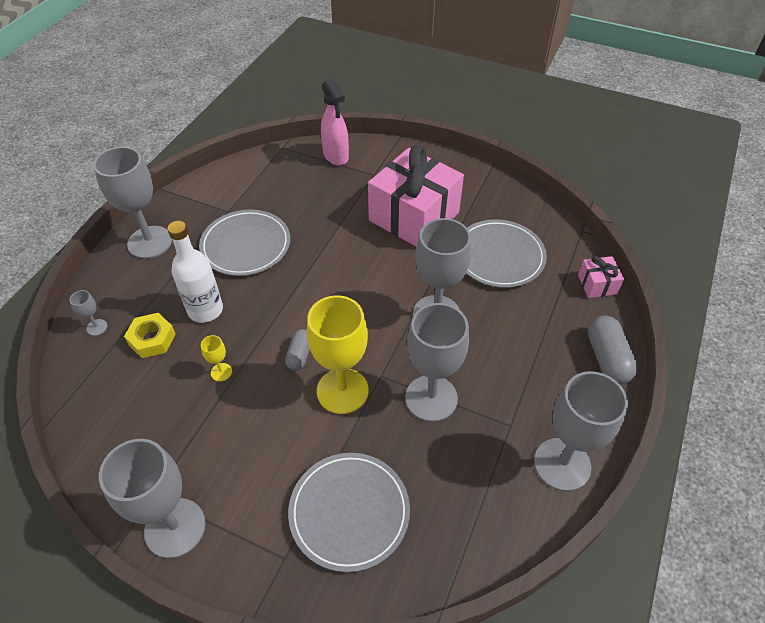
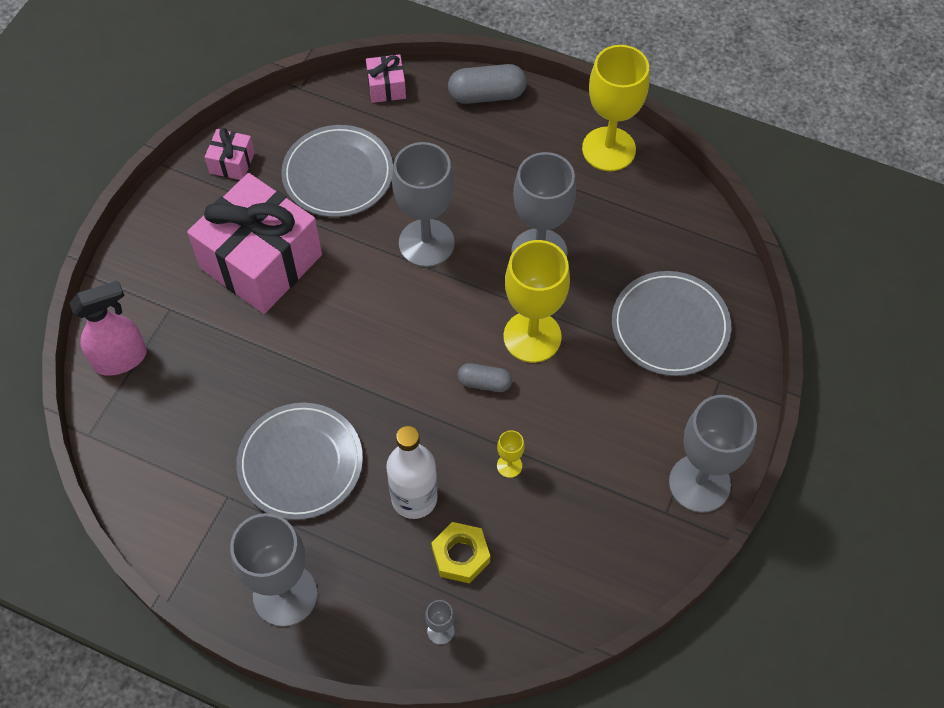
camera: 90 degrees left, 10 degrees up
grey goblet [534,371,628,491] -> yellow goblet [582,45,649,171]
none -> pink gift [205,128,255,180]

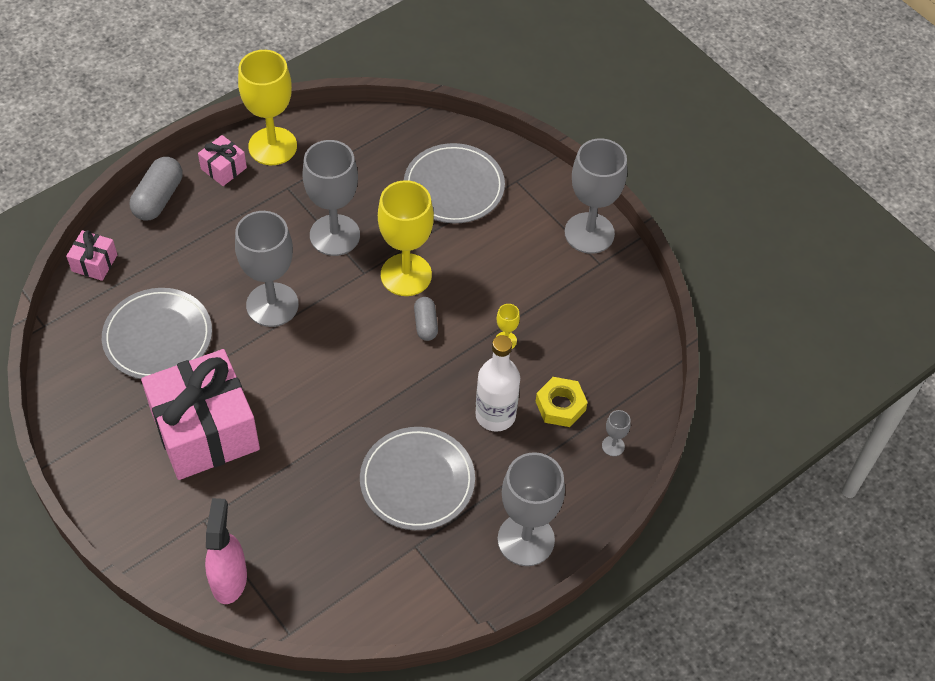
camera: 65 degrees left, 5 degrees down
pink gift [205,128,255,180] -> pink gift moved to [198,135,247,186]
grey capsule [457,363,512,392] -> grey capsule turned 45 degrees counterclockwise [414,297,438,341]

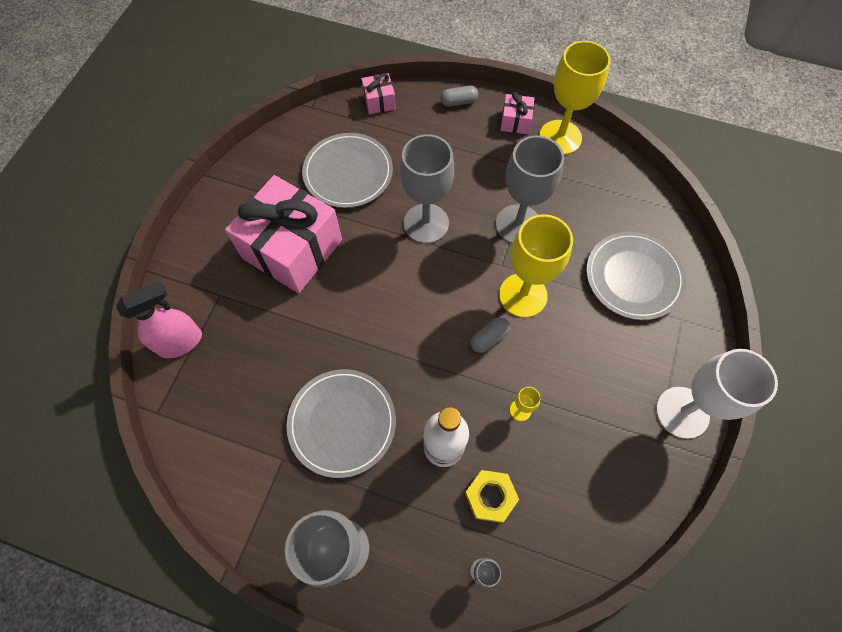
camera: 60 degrees right, 10 degrees up
grey capsule [130,157,182,221] -> grey capsule [440,85,478,107], size x0.62
grey goblet [565,138,627,254] -> white goblet [656,349,778,439]

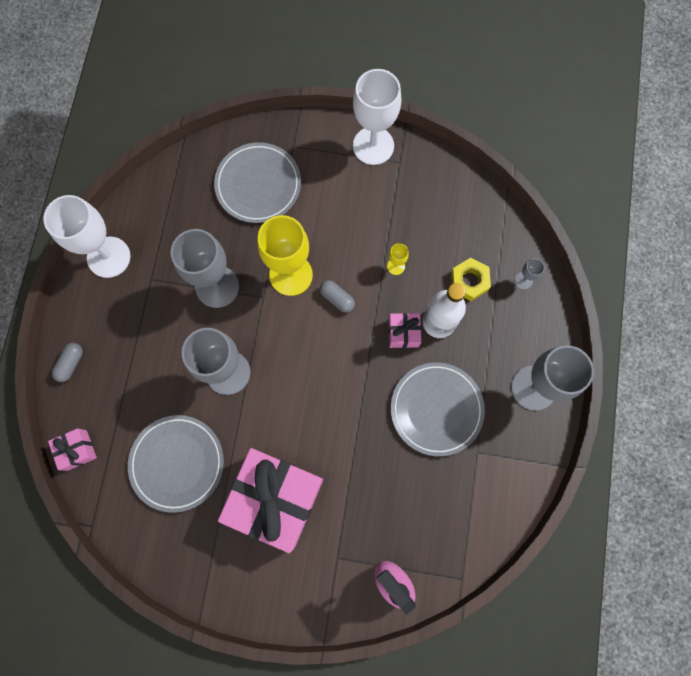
camera: 100 degrees left, 10 degrees up
grey capsule [440,85,478,107] -> grey capsule turned 45 degrees clockwise [52,343,83,382]
pink gift [500,92,534,134] -> pink gift moved to [389,313,421,348]
yellow goblet [539,41,611,155] -> white goblet [43,195,131,278]

